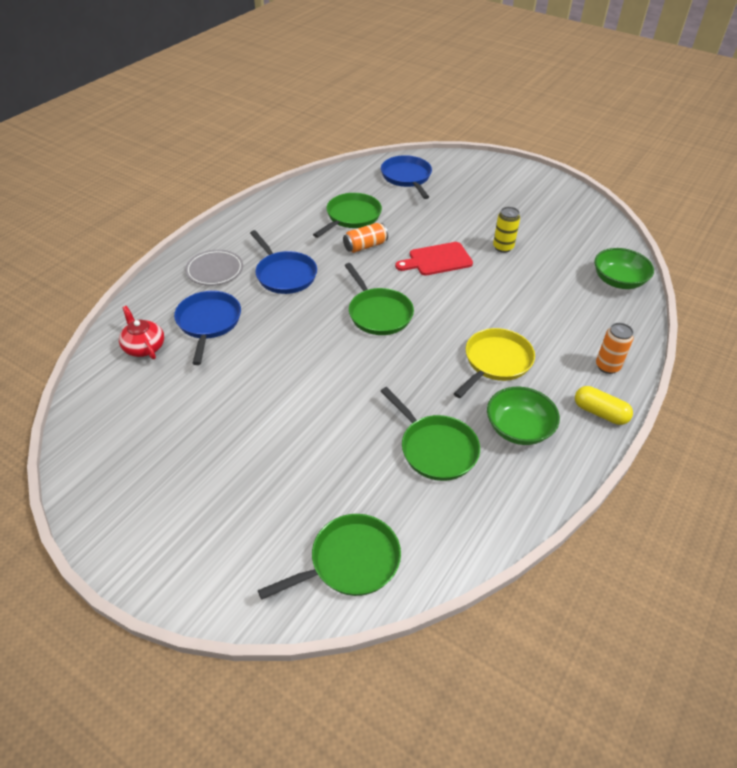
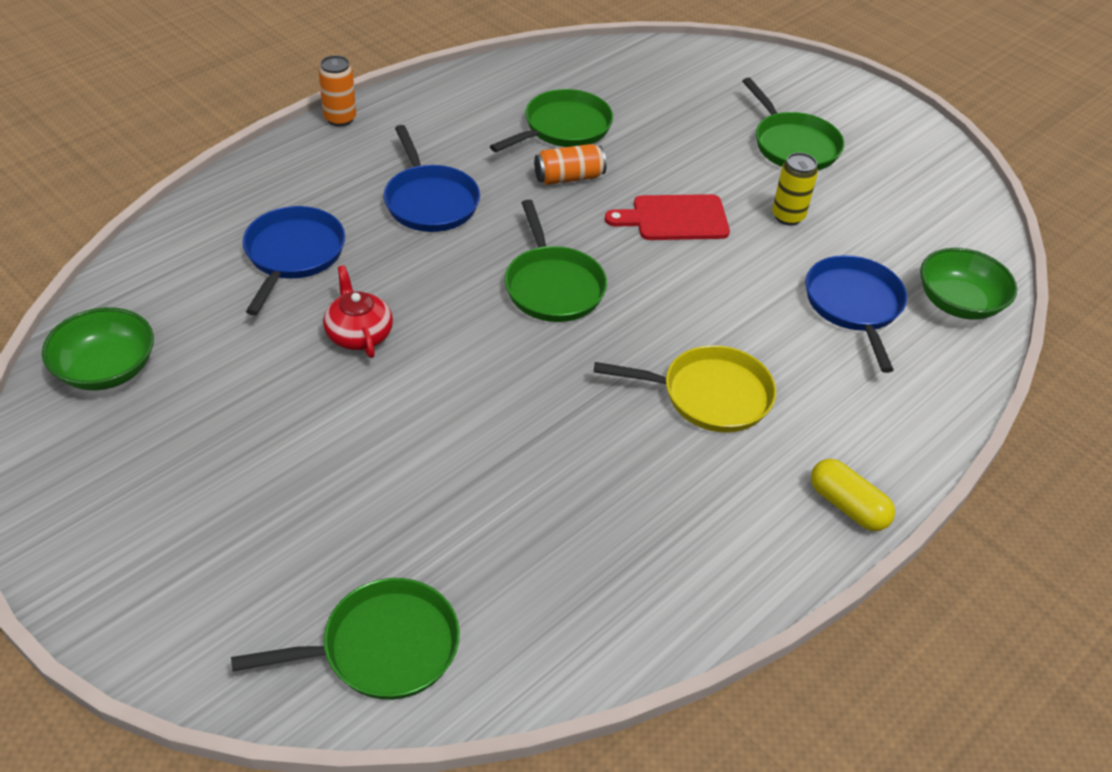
camera: 10 degrees right, 0 degrees up
red teapot [119,306,164,359] -> red teapot moved to [323,265,393,358]
grey plate [185,250,243,286] -> none
blue pan [381,155,432,199] -> blue pan moved to [805,255,907,373]
green pan [381,387,480,481] -> green pan moved to [742,77,844,170]
yellow pan [454,328,535,398] -> yellow pan turned 45 degrees clockwise [594,345,776,433]
green bowl [487,387,560,445] -> green bowl moved to [42,307,154,390]
orange can [596,323,634,374] -> orange can moved to [319,55,356,127]

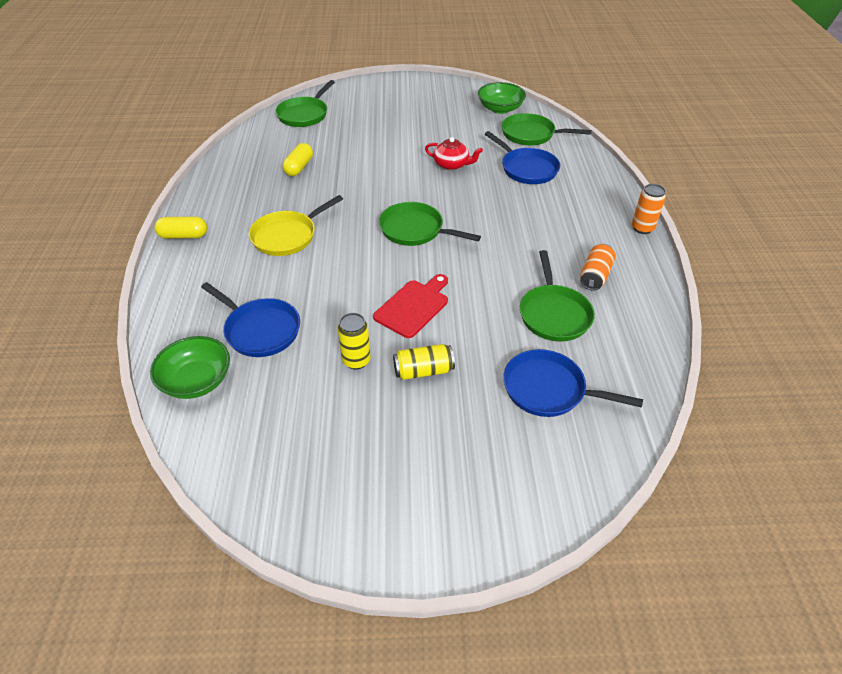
camera: 135 degrees right, 0 degrees up
blue pan [384,125,480,232] -> blue pan moved to [503,349,643,417]
orange can [534,144,607,185] -> orange can moved to [580,244,616,291]
green pan [742,77,844,170] -> green pan moved to [501,113,592,145]
none -> yellow capsule [283,143,313,176]
none -> yellow can [393,344,455,380]

